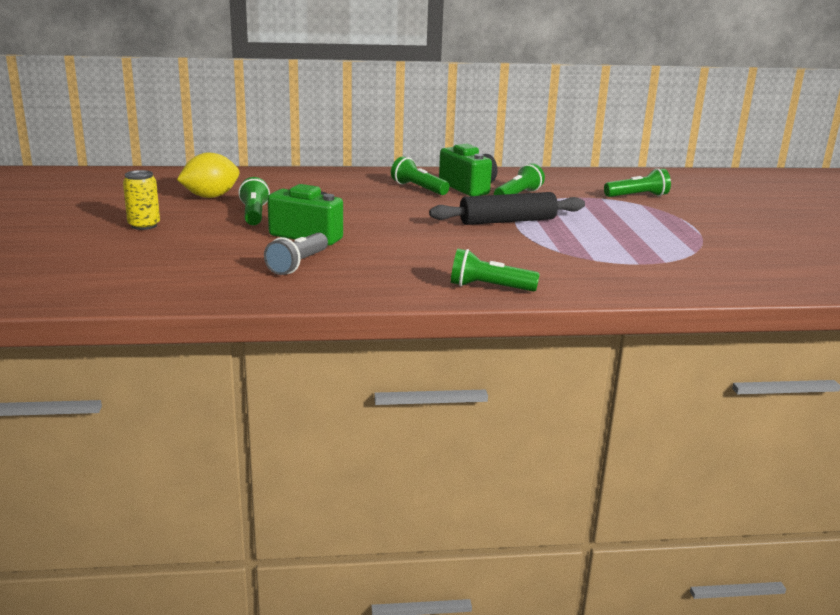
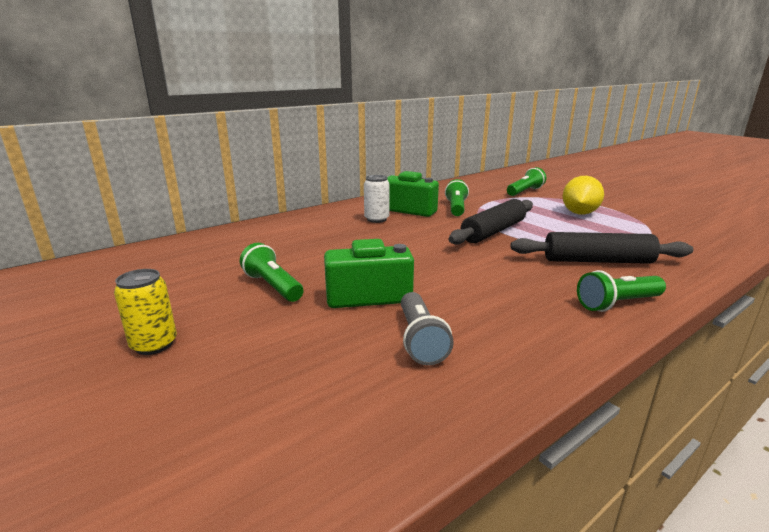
camera: 30 degrees left, 0 degrees up
yellow lemon [177,152,239,198] -> yellow lemon moved to [562,176,604,215]
green flashlight [391,156,449,195] -> white can [364,175,390,223]
none -> black rolling pin [511,232,693,264]

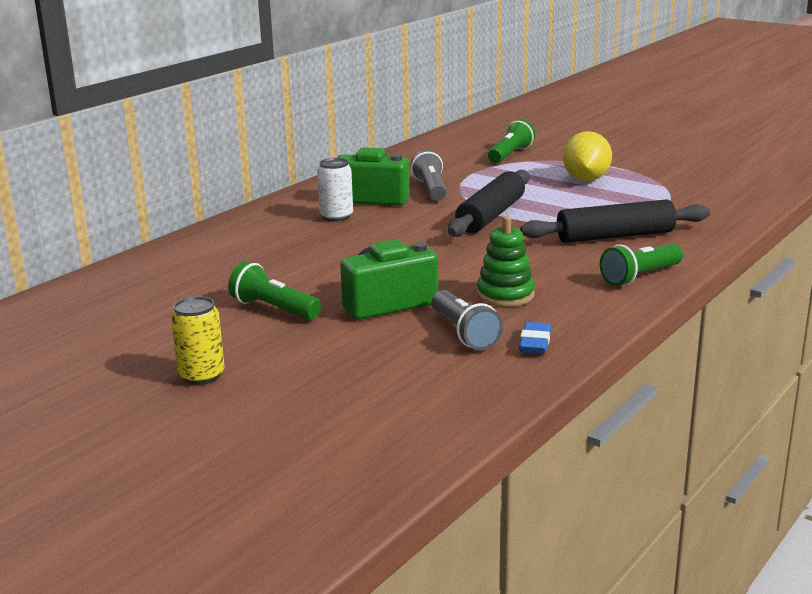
camera: 15 degrees left, 0 degrees up
green flashlight [445,179,469,216] -> grey flashlight [411,150,447,201]
none -> green stacking toy [477,216,535,307]
none -> blue eraser [519,322,551,354]

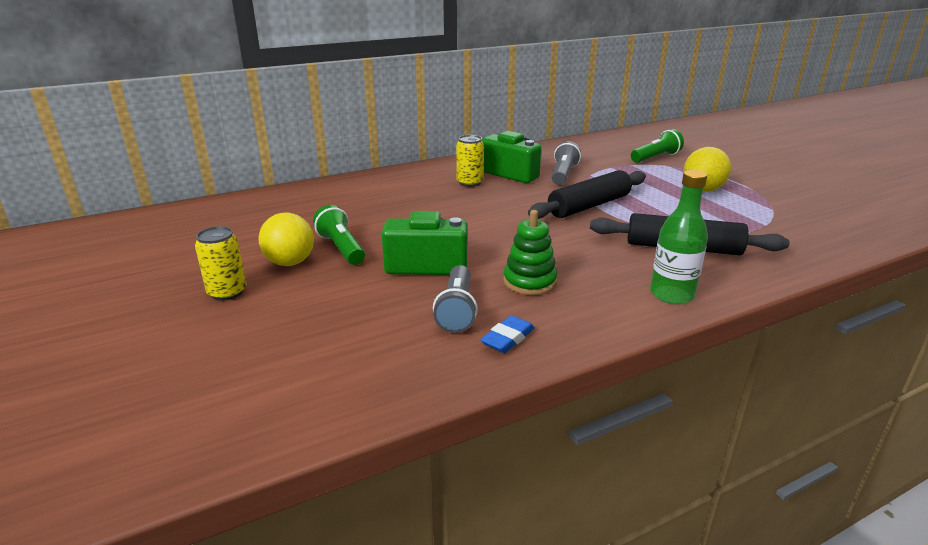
camera: 25 degrees right, 5 degrees up
white can [317,158,353,221] -> yellow can [456,135,484,187]
green flashlight [600,244,683,286] -> green bottle [650,170,708,304]
none -> yellow ball [258,213,314,266]

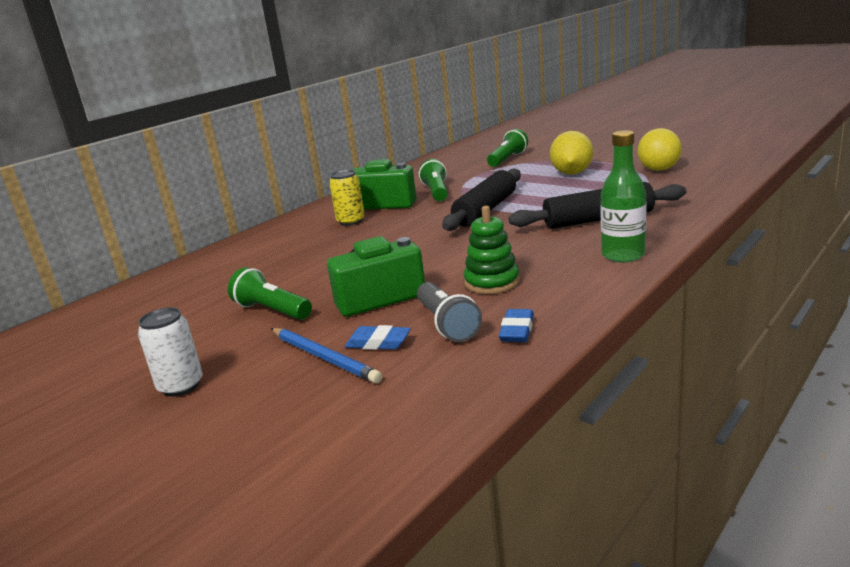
camera: 20 degrees left, 5 degrees down
yellow can [195,226,247,301] -> white can [138,307,203,397]
yellow ball [258,213,314,266] -> yellow ball moved to [638,128,682,171]
grey flashlight [551,141,581,185] -> green flashlight [419,159,448,201]
none -> blue pencil [271,328,382,383]
none -> blue eraser [345,325,411,350]

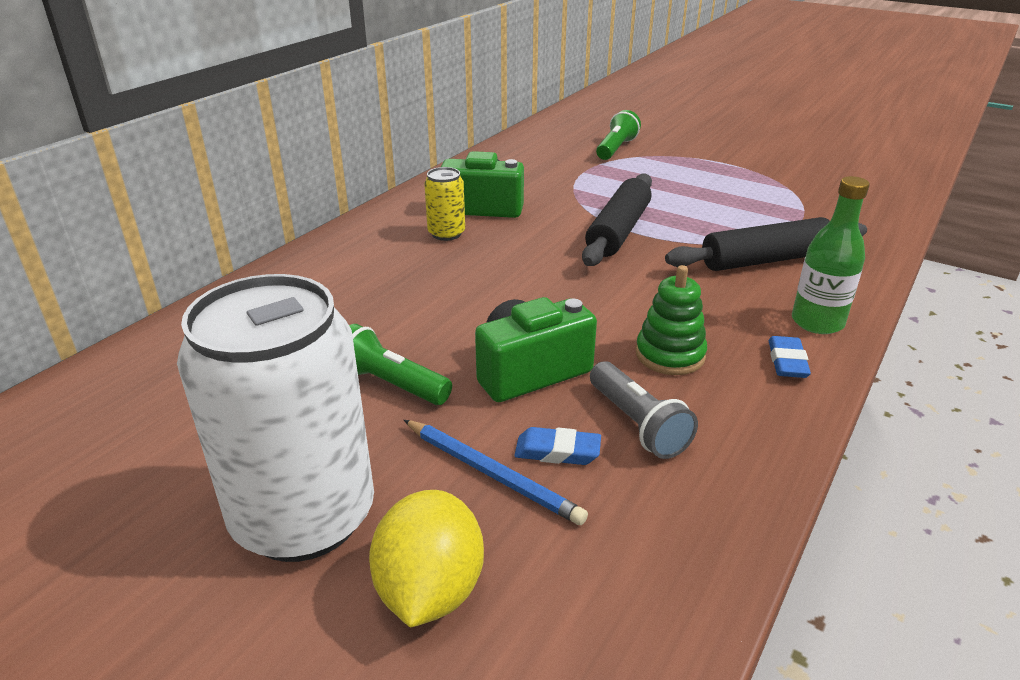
camera: 10 degrees left, 10 degrees up
white can [138,307,203,397] -> white can [177,274,374,562], size x2.28
green flashlight [419,159,448,201] -> none
blue eraser [499,309,534,342] -> blue eraser moved to [769,336,811,378]
yellow lemon [550,131,593,175] -> yellow lemon moved to [369,490,484,628]
yellow ball [638,128,682,171] -> none

